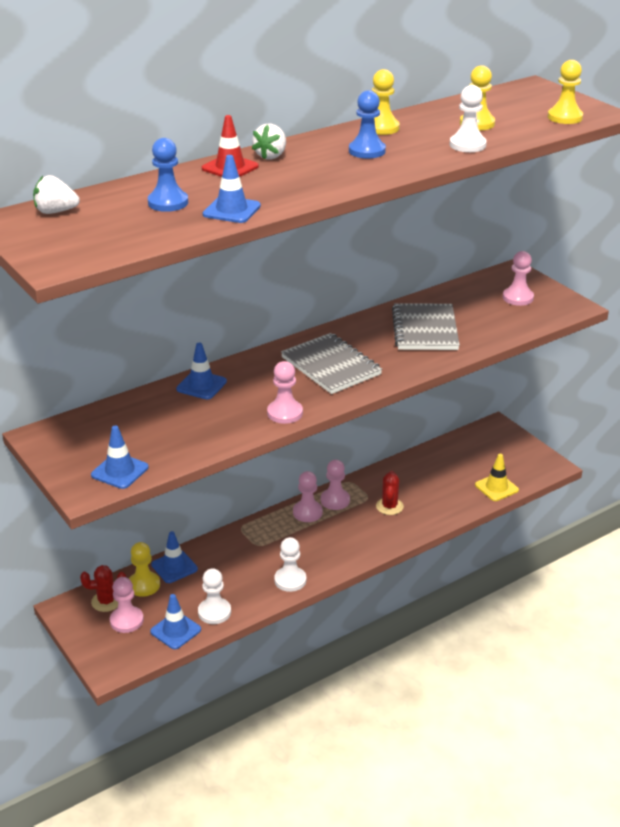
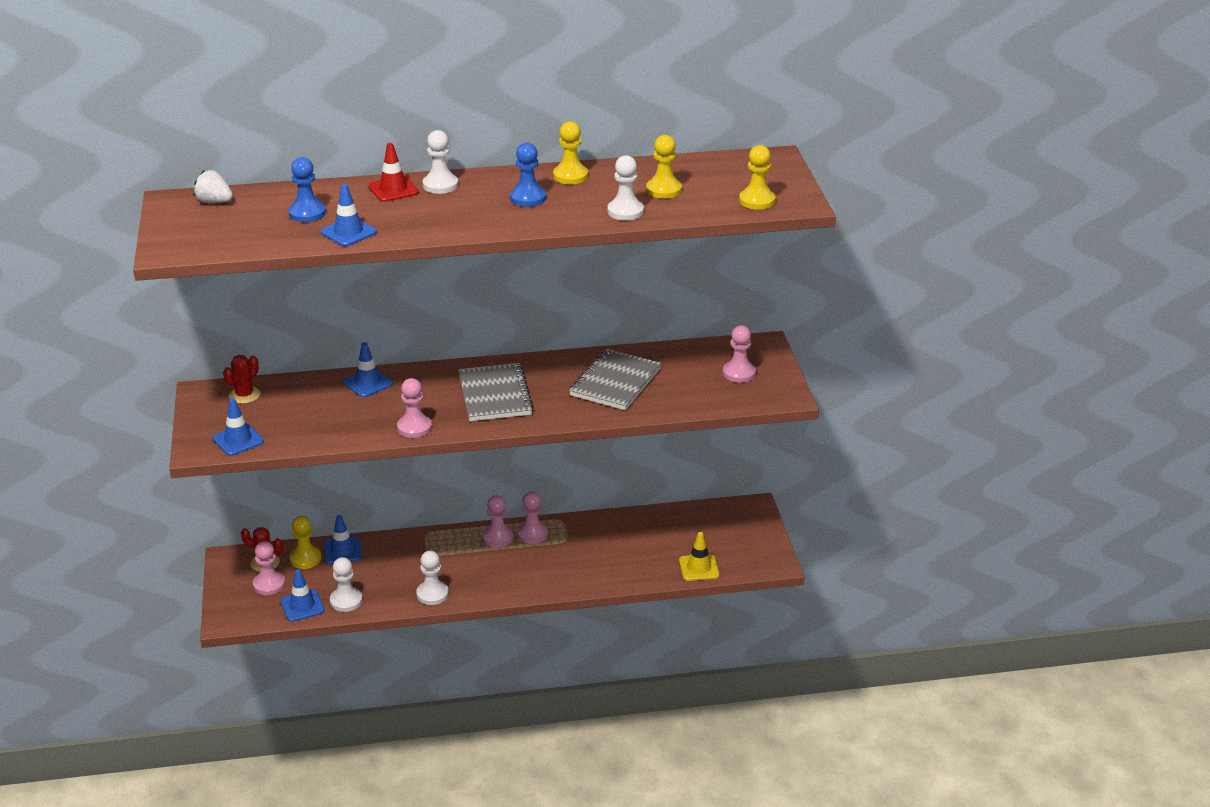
camera: 25 degrees right, 0 degrees up
white strawberry [252,124,286,160] -> white pawn [423,130,458,194]
red cactus [376,471,404,515] -> red cactus moved to [223,355,260,404]

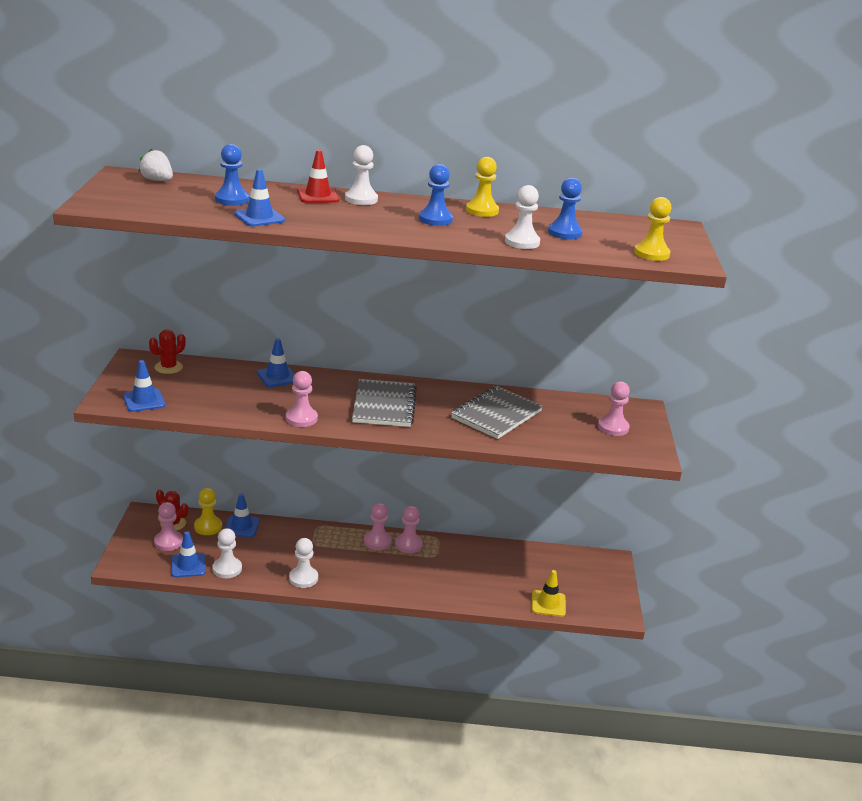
camera: 10 degrees right, 5 degrees down
yellow pawn [646,135,682,199] -> blue pawn [548,177,583,239]

